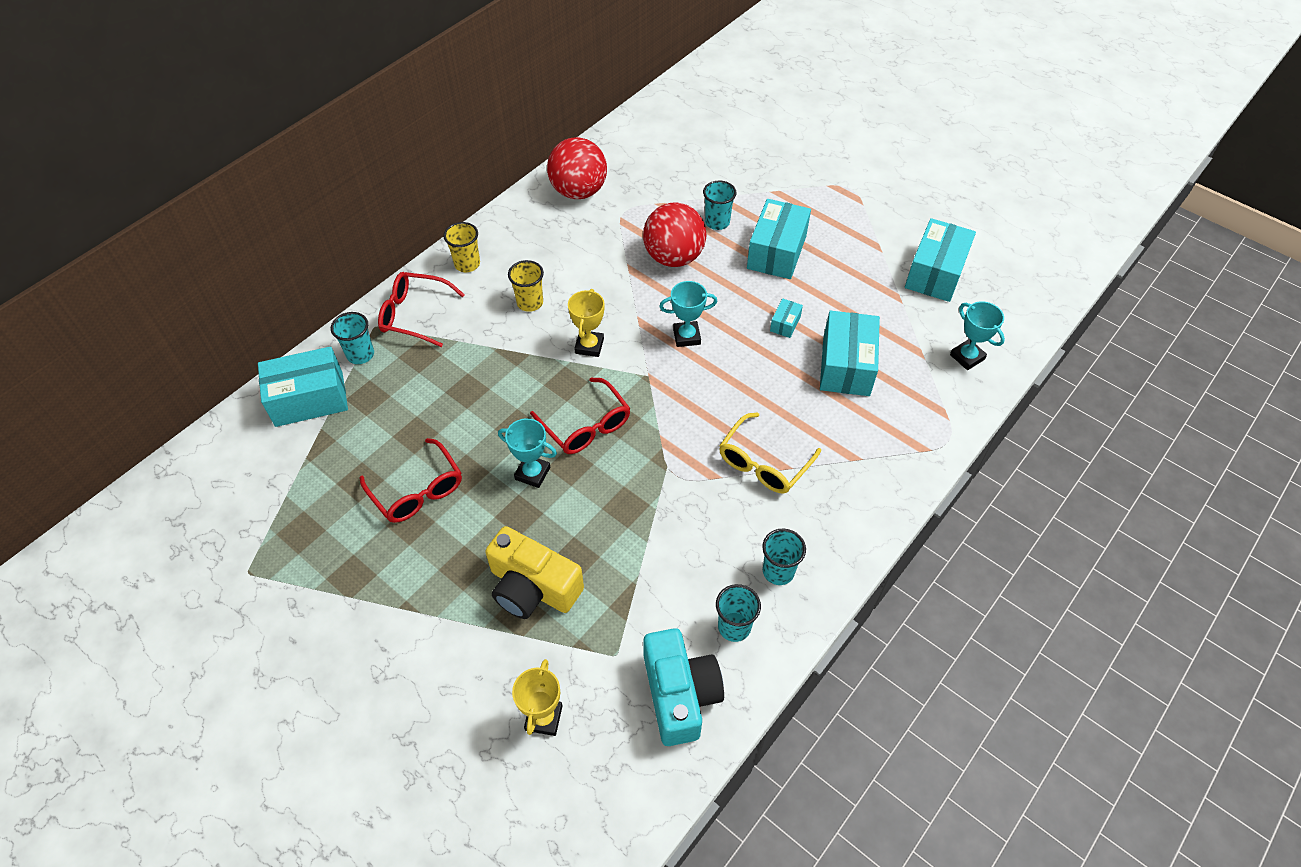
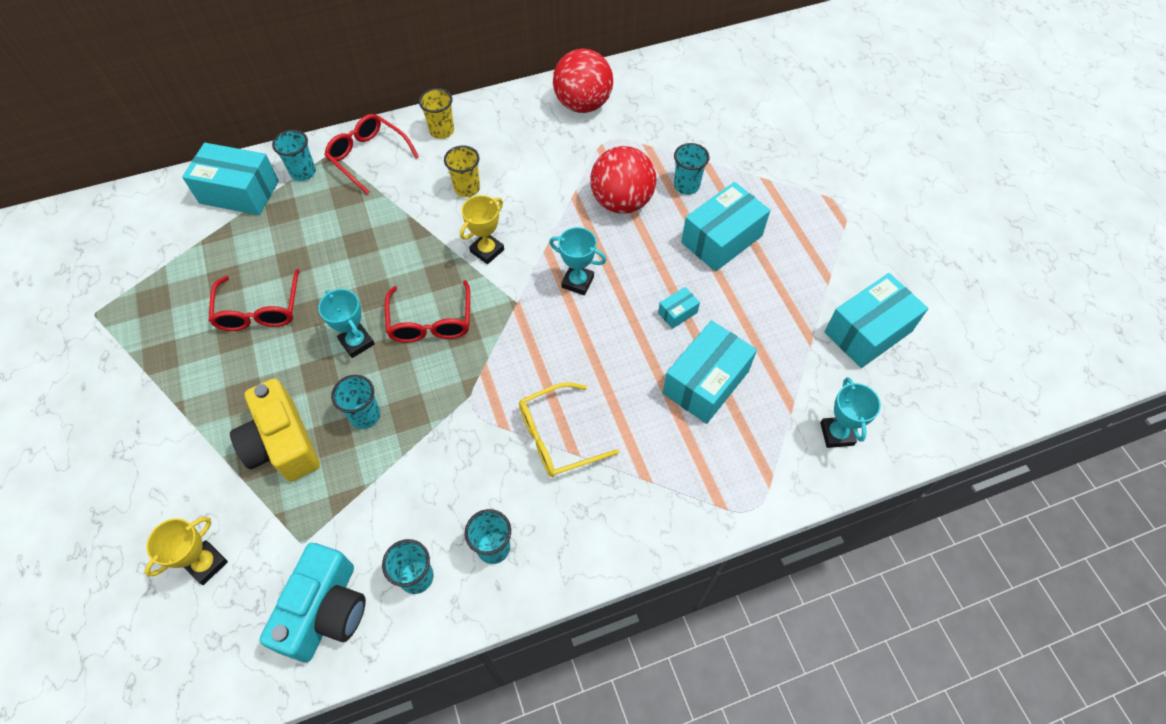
camera: 30 degrees right, 5 degrees up
none -> turquoise cup [331,375,380,429]

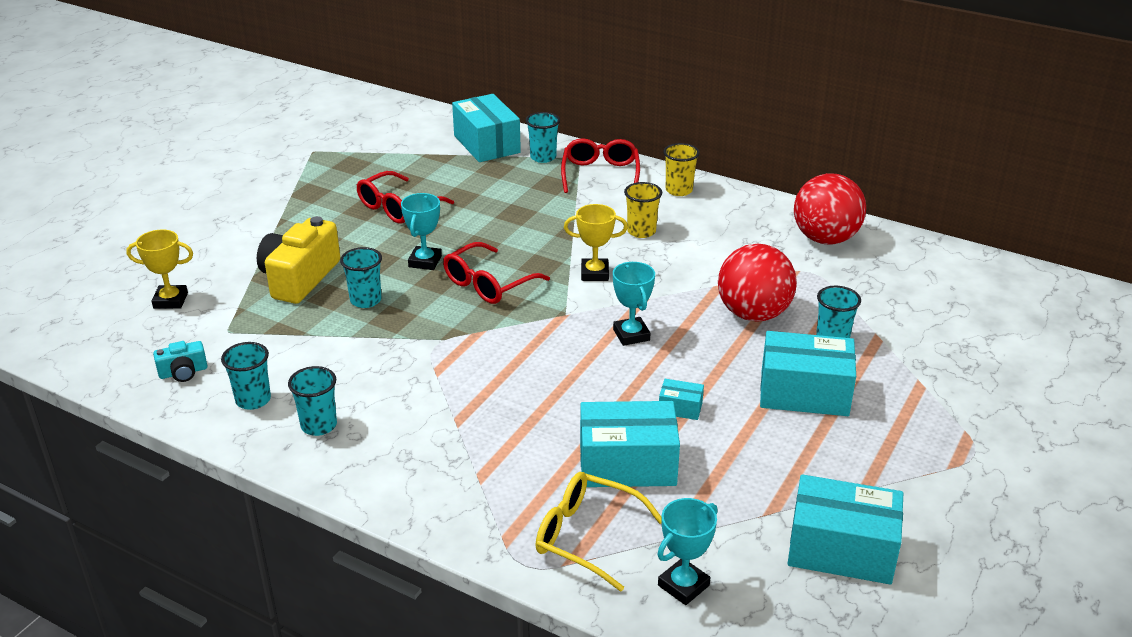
camera: 50 degrees right, 25 degrees down
turquoise camera [260,543,366,662] -> turquoise camera [153,341,208,382], size x0.49
yellow glasses [519,382,619,477] -> yellow glasses moved to [536,472,662,591]

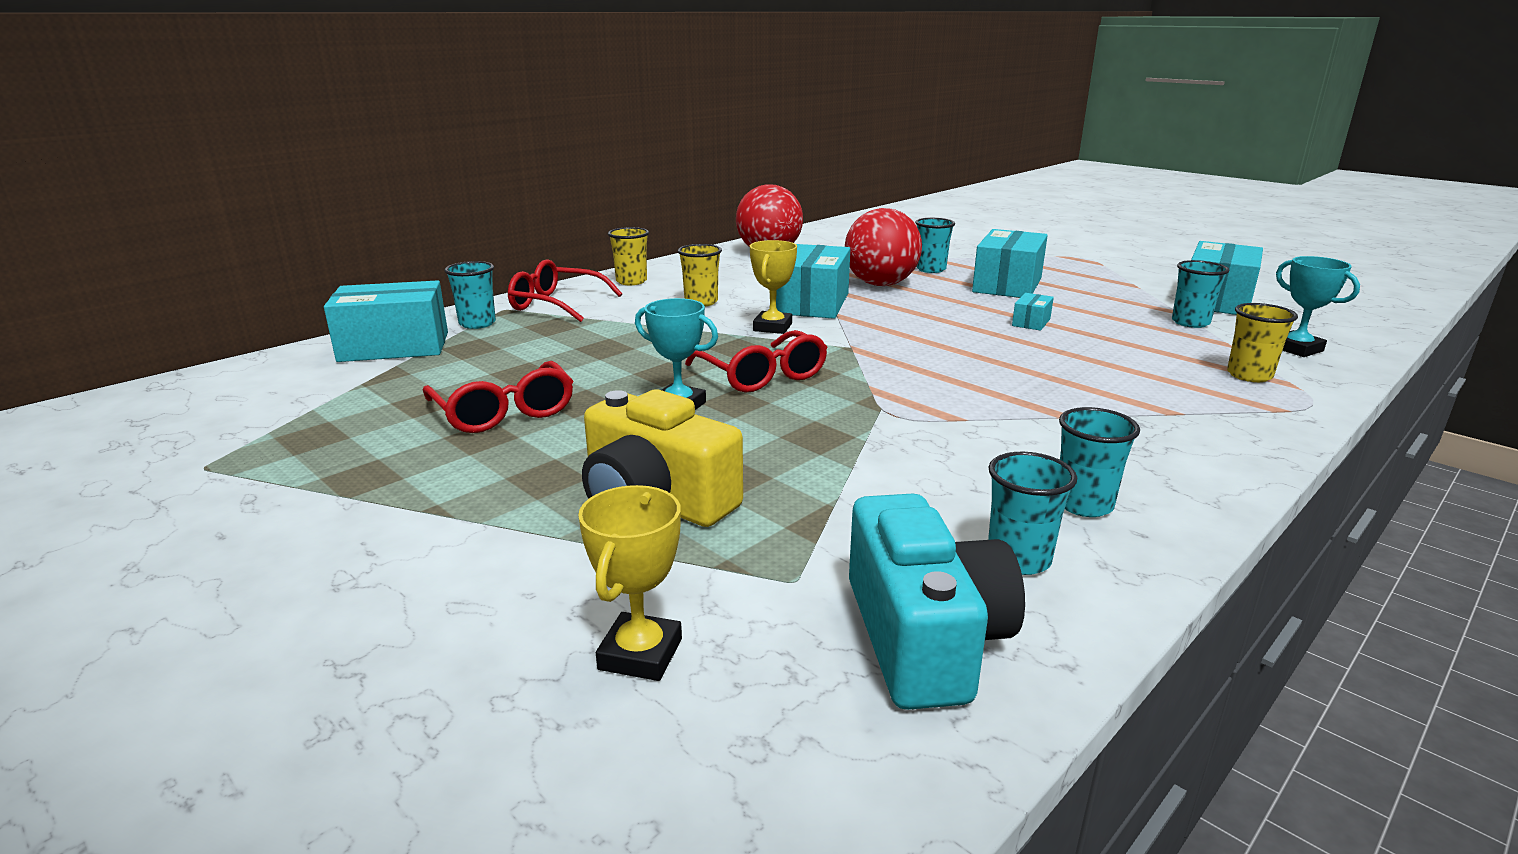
camera: 75 degrees left, 10 degrees down
turquoise camera [153,341,208,382] -> turquoise camera [849,493,1025,710], size x2.05
turquoise cup [340,247,382,308] -> turquoise cup moved to [1172,260,1230,328]
yellow glasses [536,472,662,591] -> yellow cup [1227,303,1298,382]
turquoise box [580,401,680,487] -> turquoise box moved to [776,244,850,319]
turquoise trophy [613,262,655,346] -> none

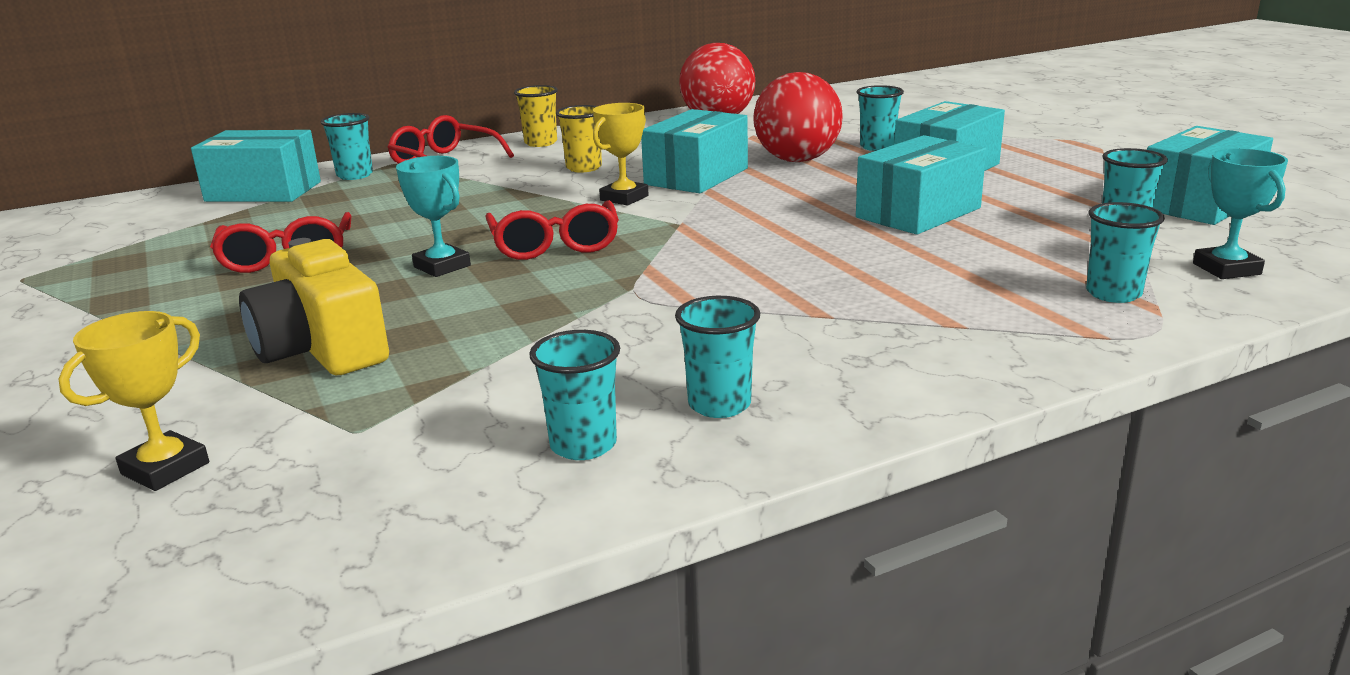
camera: 20 degrees right, 0 degrees up
turquoise camera [849,493,1025,710] -> none
turquoise box [1012,293,1054,331] -> turquoise box [856,135,986,234], size x2.20
yellow cup [1227,303,1298,382] -> turquoise cup [1086,202,1165,303]

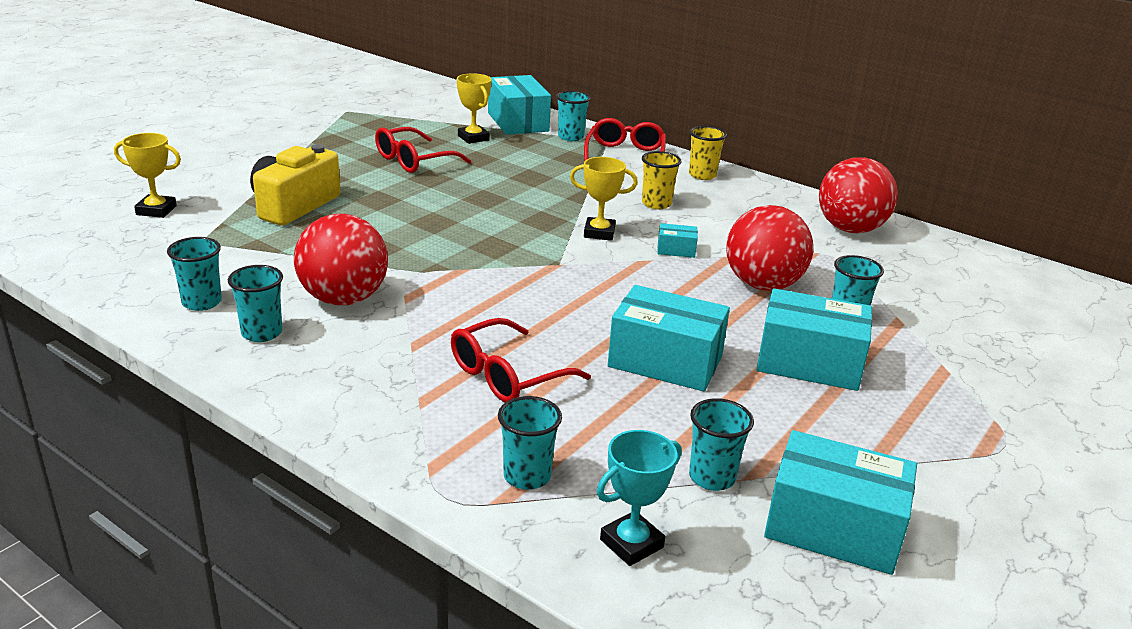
camera: 60 degrees right, 5 degrees up
turquoise trophy [396,156,471,277] -> none
red glasses [486,200,619,260] -> red glasses moved to [451,318,591,402]
turquoise box [641,109,748,193] -> turquoise box [657,223,698,258], size x0.45
none -> red ball [294,214,388,305]
none -> yellow trophy [457,73,492,144]

